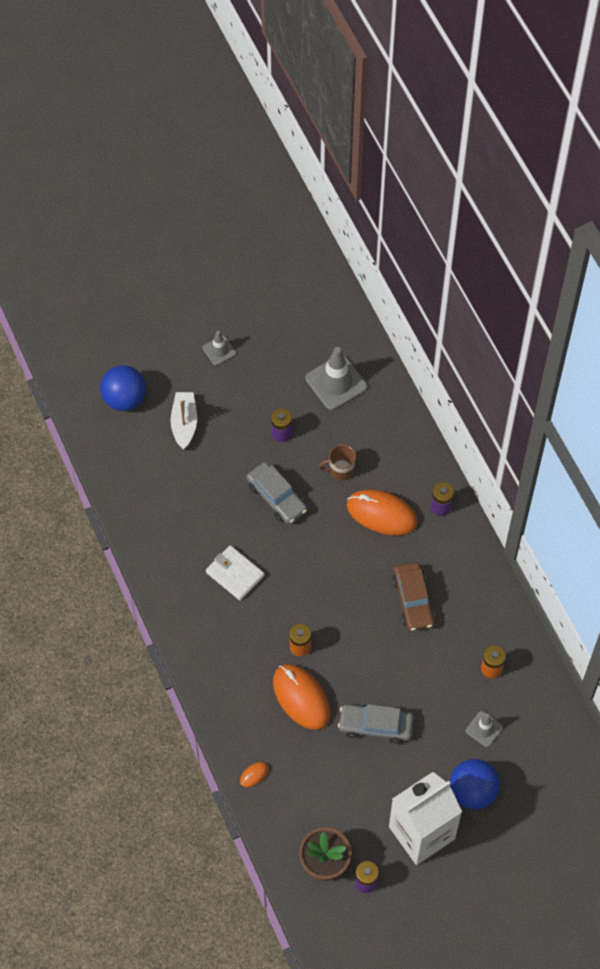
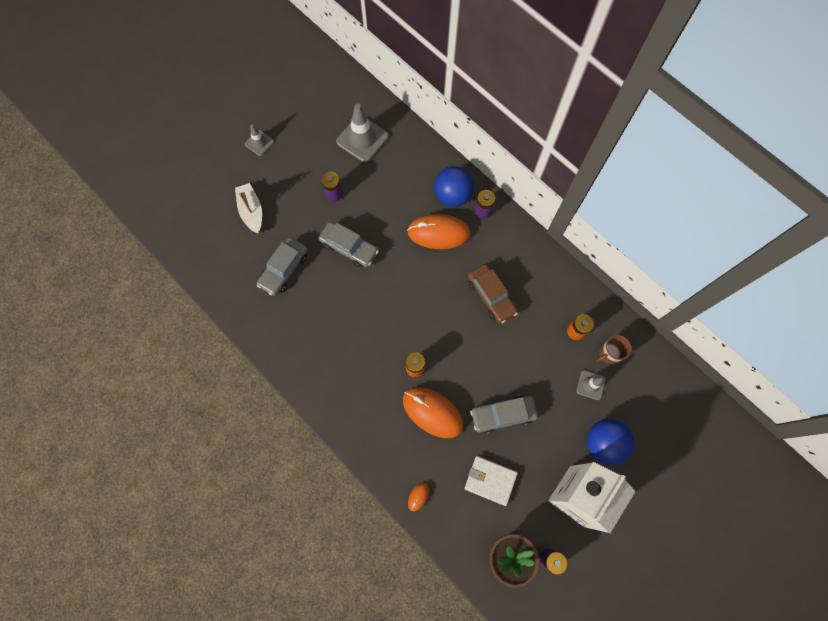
camera: 20 degrees left, 10 degrees up
blue ball [100,365,146,411] -> blue ball moved to [434,166,474,207]
white wallet [206,545,264,600] -> white wallet moved to [464,456,518,506]
brown mug [318,444,356,480] -> brown mug moved to [596,335,631,364]
none -> grey car [257,238,308,296]

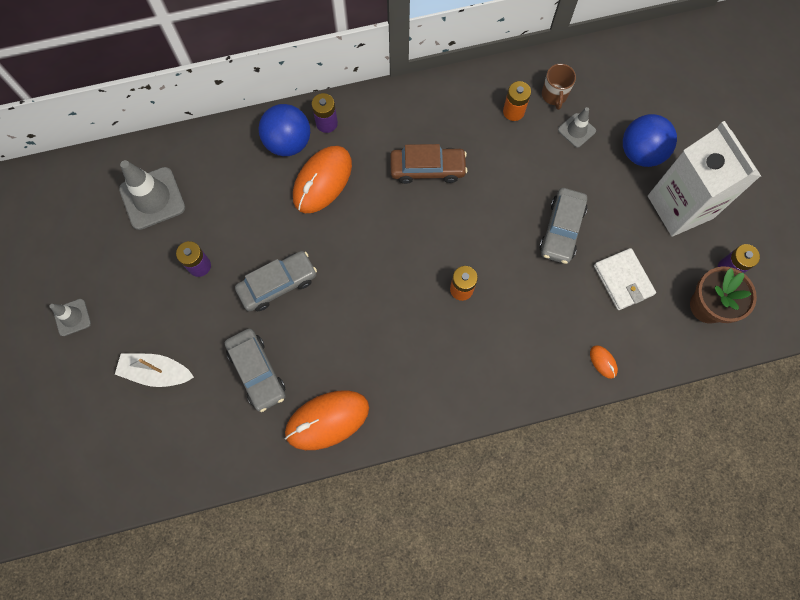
camera: 60 degrees left, 0 degrees up
orange mouse [403,387,463,438] -> orange mouse moved to [285,390,369,450]
white wallet [464,456,518,506] -> white wallet turned 75 degrees counterclockwise [594,248,656,310]

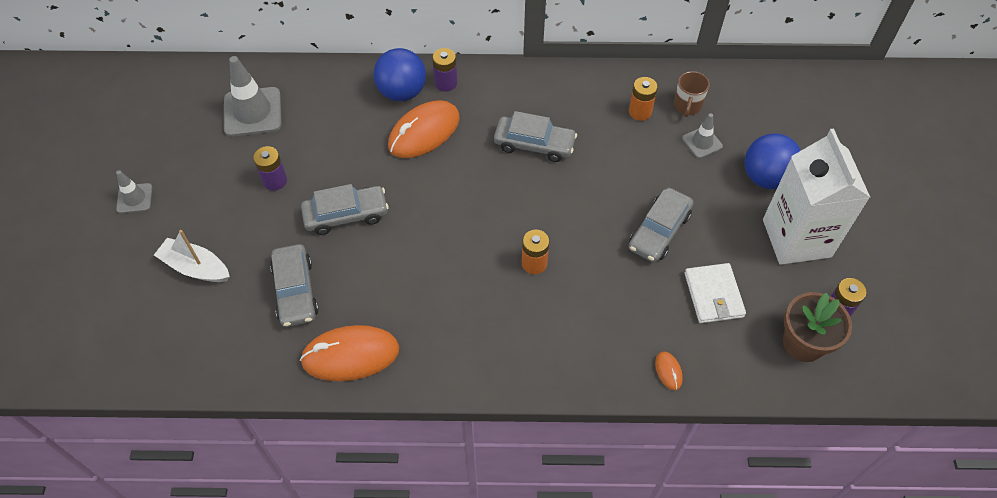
camera: 15 degrees right, 15 degrees down
brown car [390,144,468,184] -> grey car [494,111,577,162]

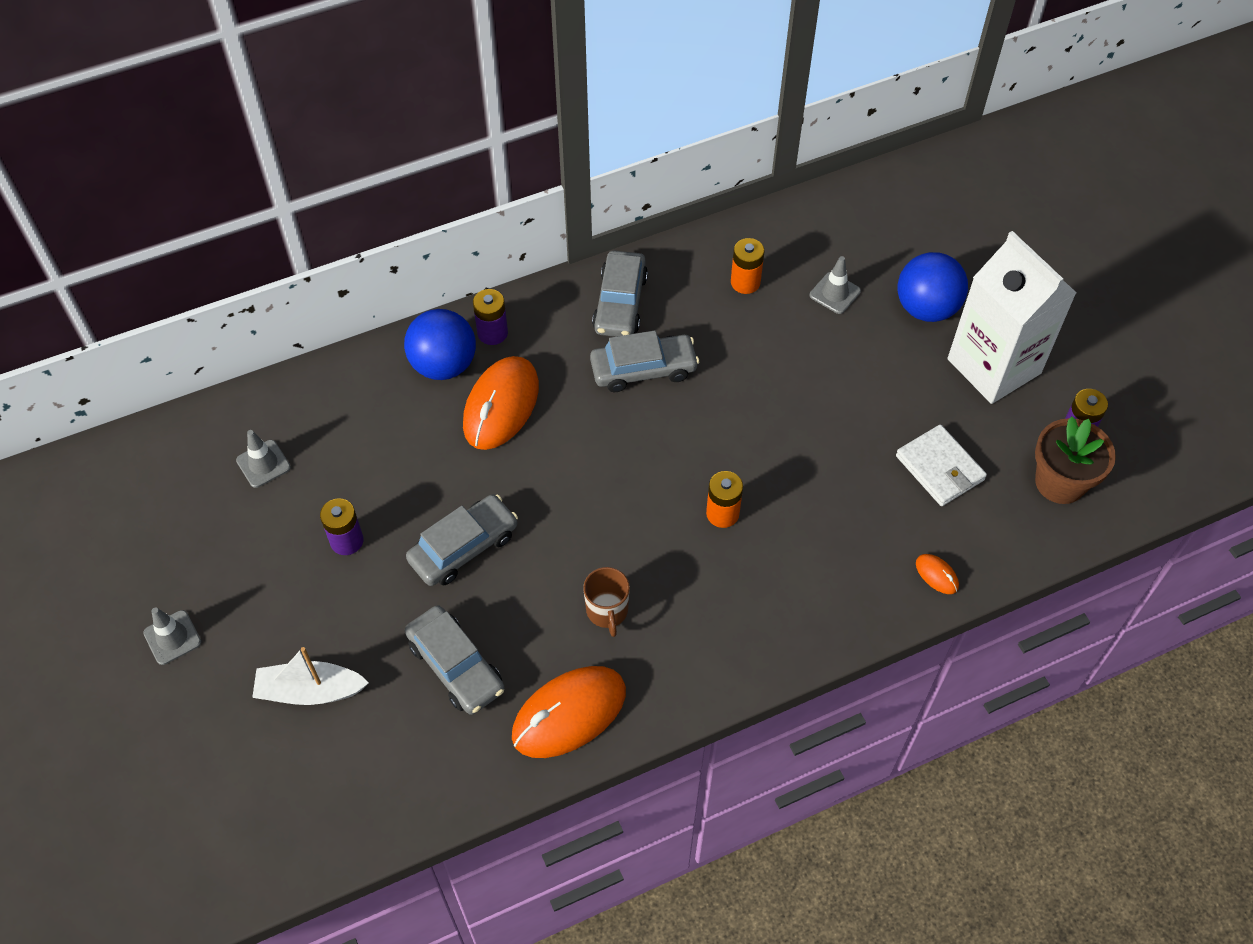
camera: 25 degrees left, 0 degrees up
grey traffic cone [224,56,282,137] -> grey traffic cone [236,430,291,488], size x0.55
grey car [629,188,694,262] -> grey car moved to [592,251,648,337]
brown mug [674,71,709,117] -> brown mug moved to [583,567,630,637]

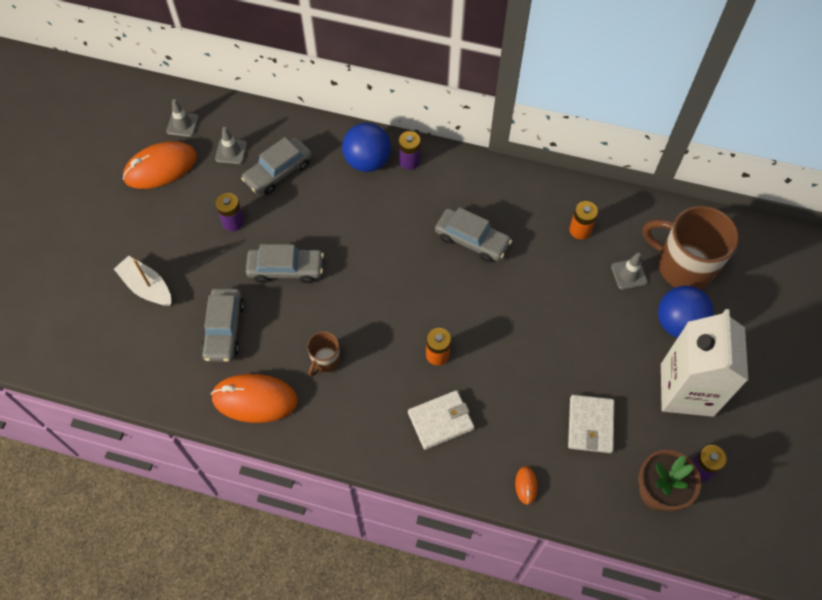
camera: 40 degrees right, 5 degrees up
grey traffic cone [143,607,201,665] -> grey traffic cone moved to [166,99,199,137]
orange mouse [463,356,539,450] -> orange mouse moved to [123,141,197,189]
grey car [592,251,648,337] -> grey car moved to [241,137,312,195]
none -> white wallet [408,390,474,450]
none -> brown mug [643,206,739,290]

